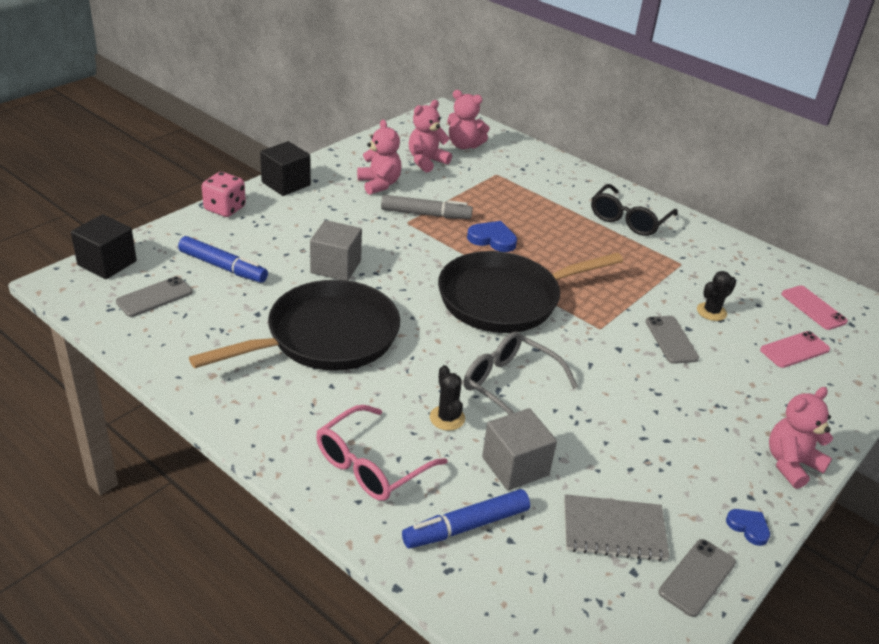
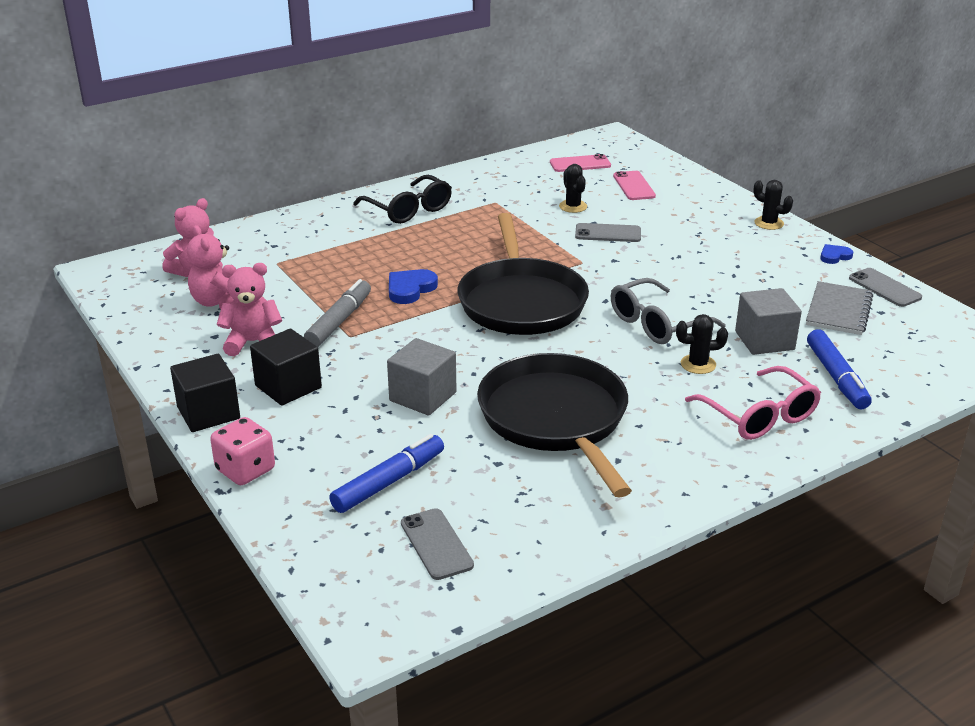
camera: 70 degrees left, 5 degrees down
black cube [71,214,137,279] -> black cube moved to [250,328,322,406]
pink teddy bear [769,387,833,489] -> black cactus [754,180,793,230]

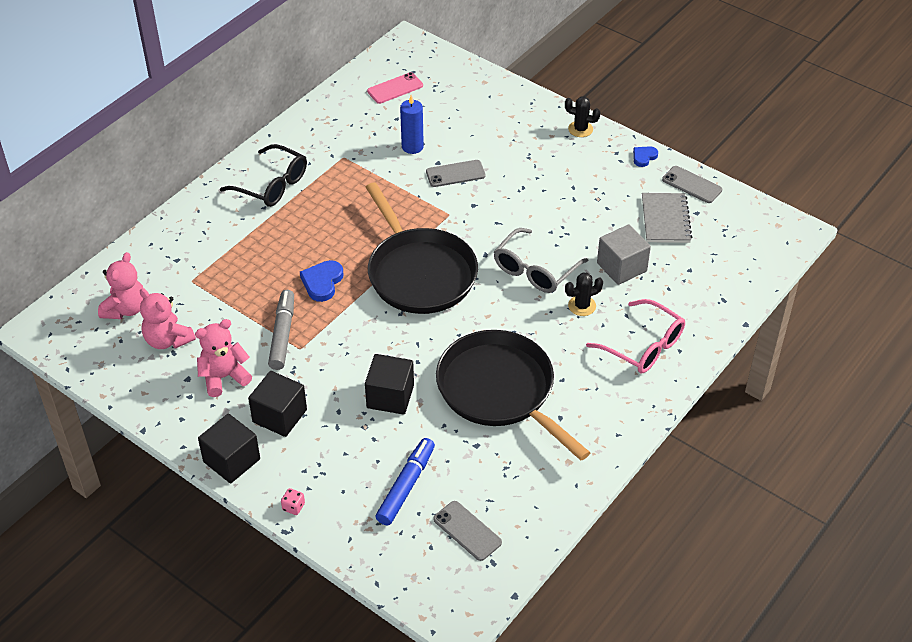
camera: 20 degrees left, 15 degrees up
pink dice [210,417,275,485] -> pink dice [281,488,305,515], size x0.50
grey cube [387,338,457,416] -> black cube [365,354,414,415]
black cactus [559,164,587,213] -> blue candle [400,95,424,154]
pink phone [613,171,656,200] -> none
blue marker [807,329,872,409] -> none

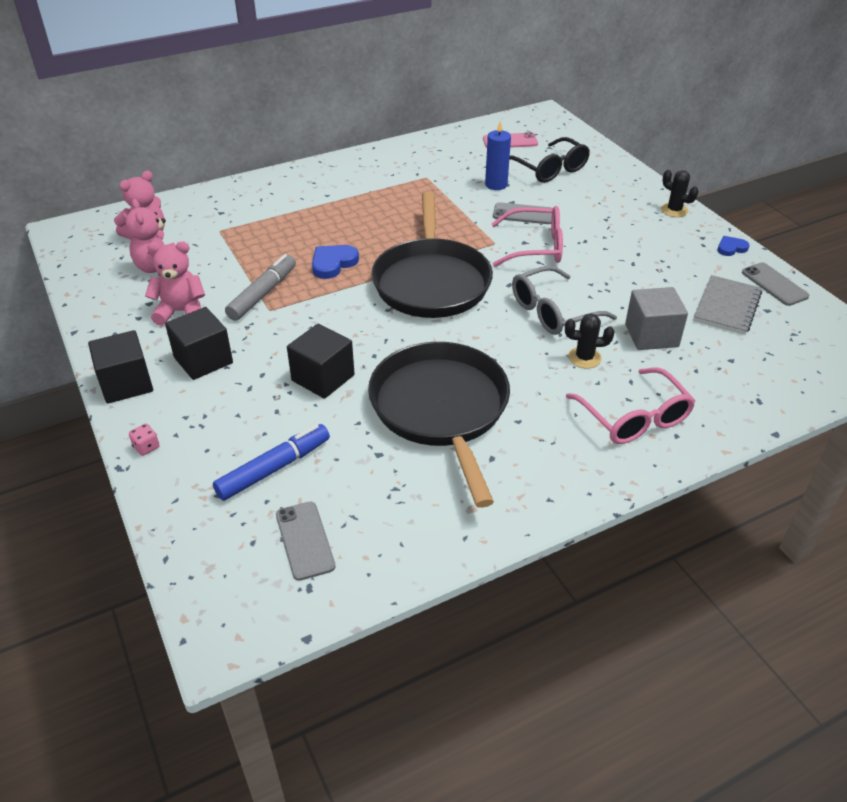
camera: 25 degrees right, 5 degrees down
black glasses [220,144,307,207] -> black glasses moved to [509,137,590,183]
none -> pink glasses [492,206,563,267]

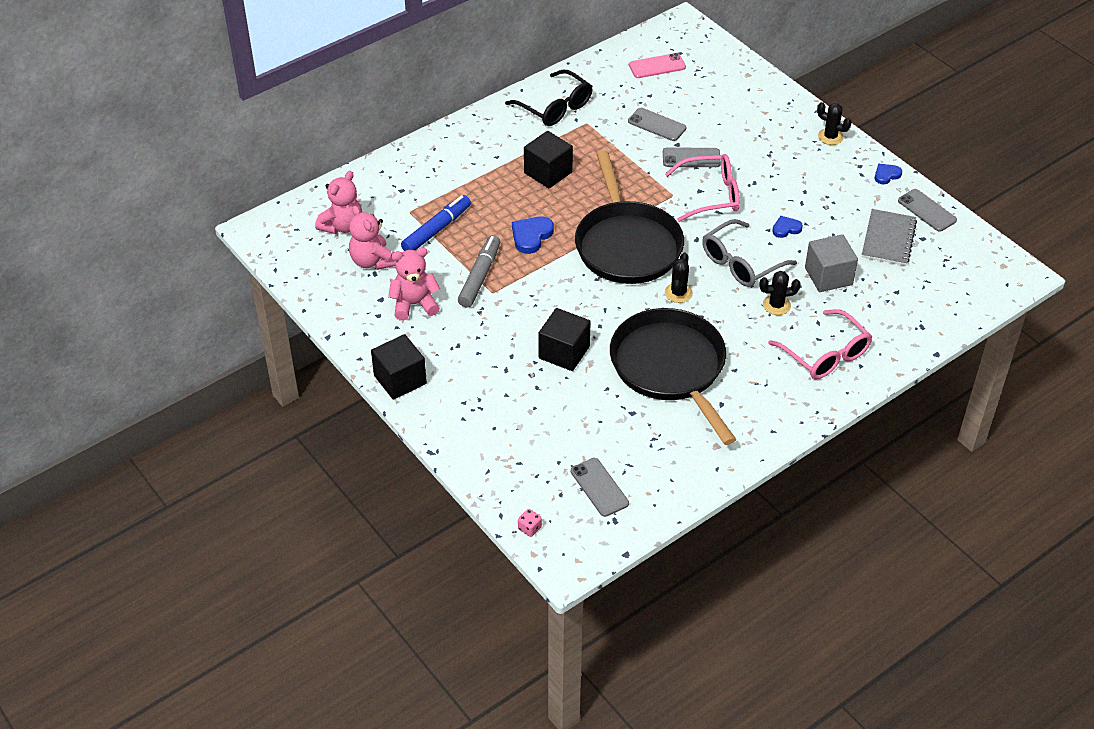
camera: 10 degrees left, 5 degrees up
pink dice [129,424,159,456] -> pink dice moved to [518,509,542,537]
black cube [165,307,233,380] -> black cube moved to [524,131,573,188]
blue marker [213,424,330,501] -> blue marker moved to [401,195,471,251]
blue candle [485,120,511,190] -> grey phone [628,108,687,141]
black glasses [509,137,590,183] -> black glasses moved to [505,70,593,126]
none -> black cactus [665,252,693,303]
none -> blue heart [772,216,803,238]

